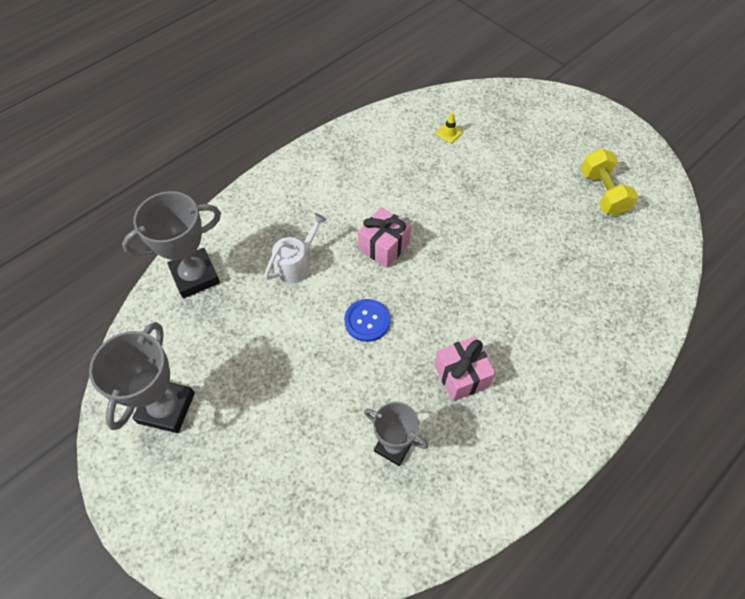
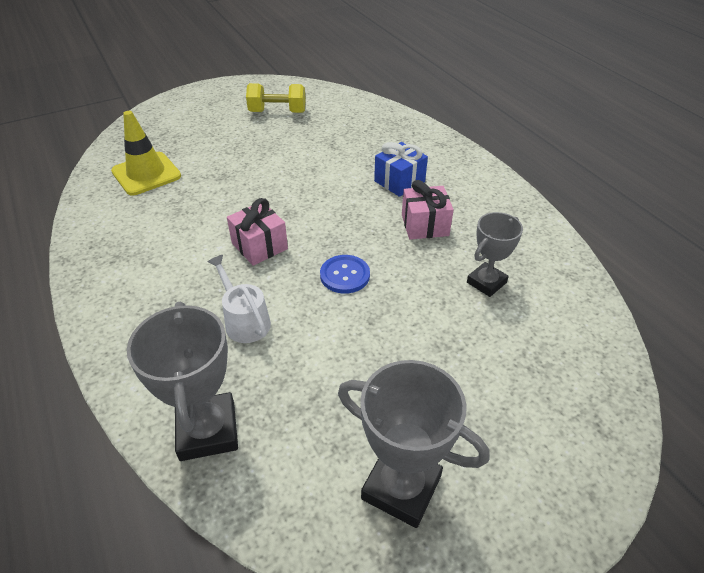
camera: 75 degrees left, 15 degrees down
yellow traffic cone [436,112,463,143] -> yellow traffic cone [111,111,181,195], size x2.38
none -> blue gift [374,142,428,197]

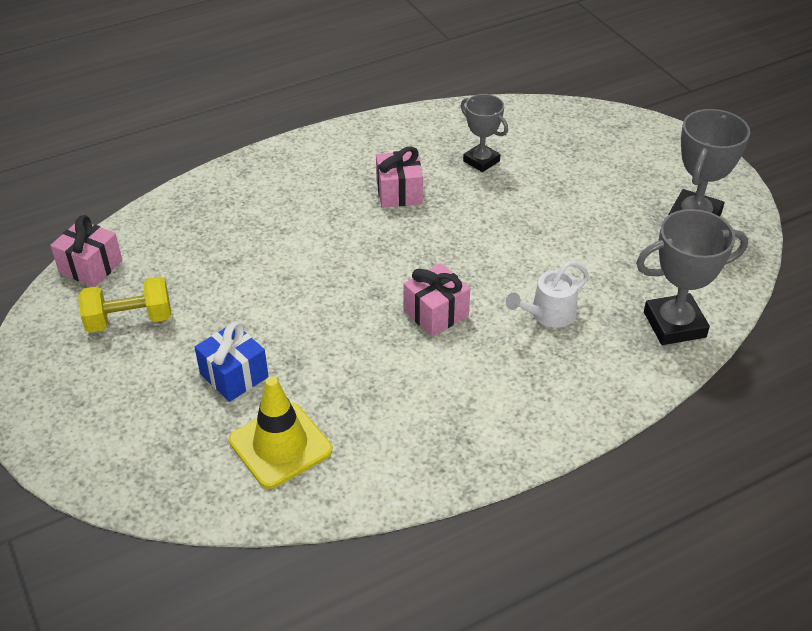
camera: 90 degrees left, 0 degrees up
yellow dumbbell [246,83,306,113] -> yellow dumbbell turned 75 degrees clockwise [78,276,171,333]
blue button [320,255,370,294] -> none
blue gift [374,142,428,197] -> blue gift moved to [194,321,269,402]
none -> pink gift [50,215,123,287]

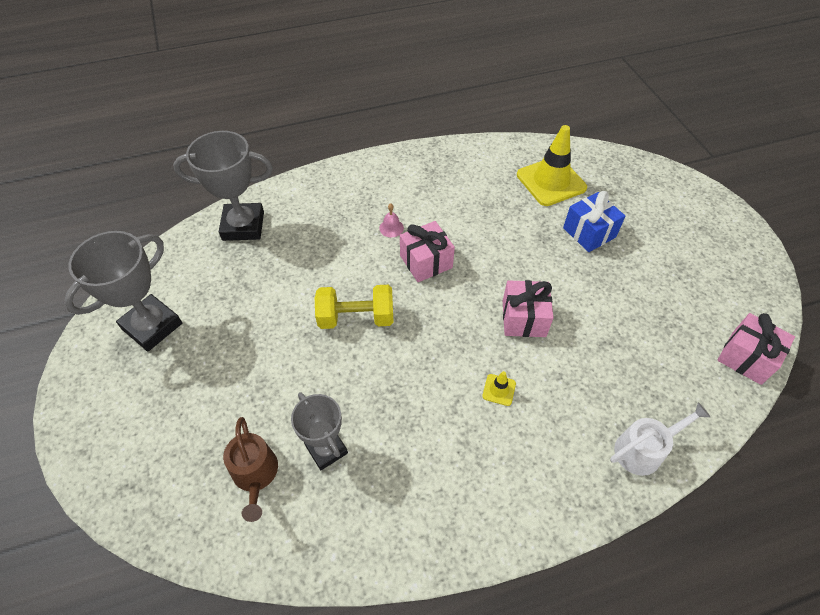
camera: 170 degrees left, 10 degrees up
yellow dumbbell [78,276,171,333] -> yellow dumbbell moved to [315,285,394,329]
pink gift [376,147,423,208] -> pink gift moved to [503,280,554,337]
white watering can [506,261,589,328] -> white watering can moved to [610,402,710,476]
none -> brown watering can [223,417,278,522]
none -> pink bell [379,203,404,237]
none -> yellow traffic cone [482,371,516,406]

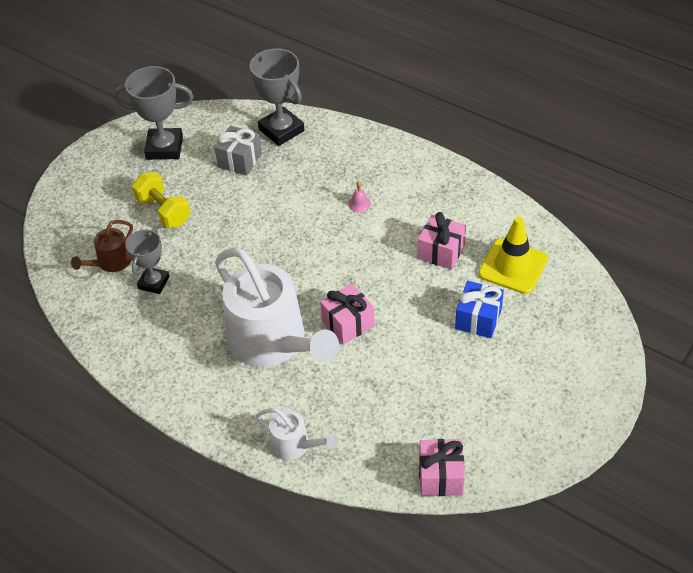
camera: 55 degrees right, 5 degrees down
yellow dumbbell [315,285,394,329] -> yellow dumbbell moved to [132,172,191,228]
pink gift [400,221,455,282] -> pink gift moved to [418,212,466,270]
yellow traffic cone [482,371,516,406] -> white watering can [215,248,339,367]
none -> grey gift [214,126,262,176]

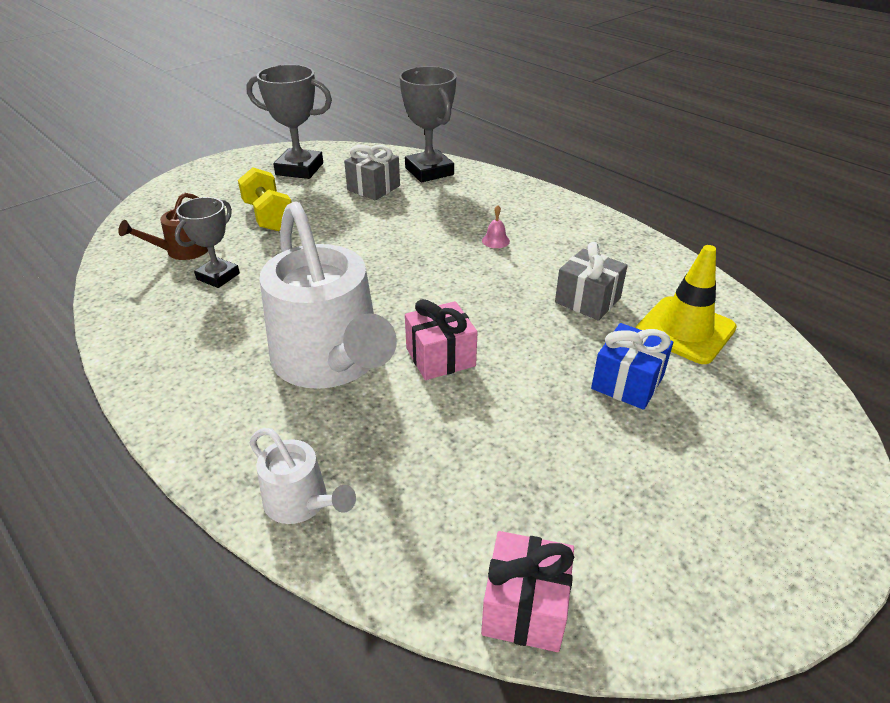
camera: 10 degrees right, 10 degrees down
pink gift [418,212,466,270] -> grey gift [555,242,628,321]

